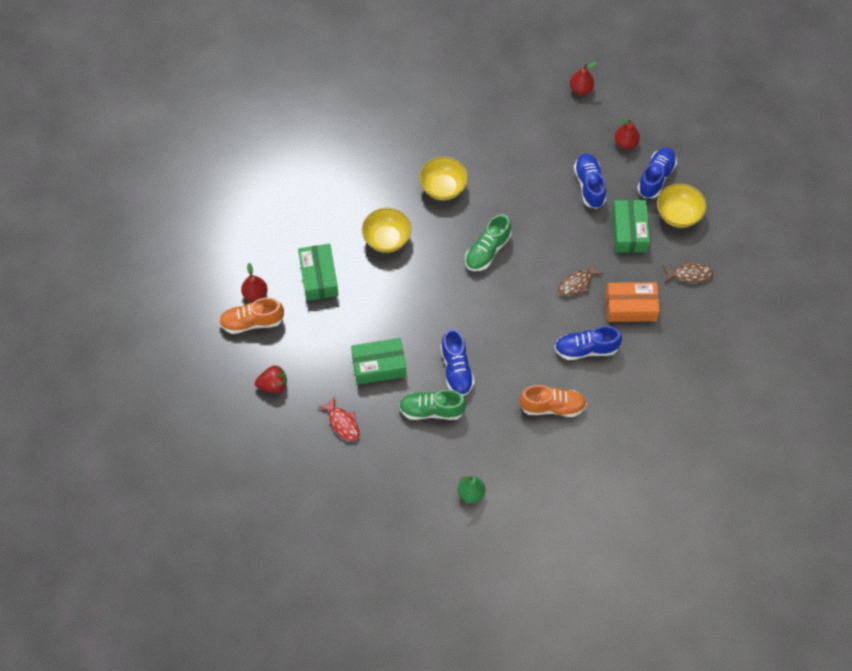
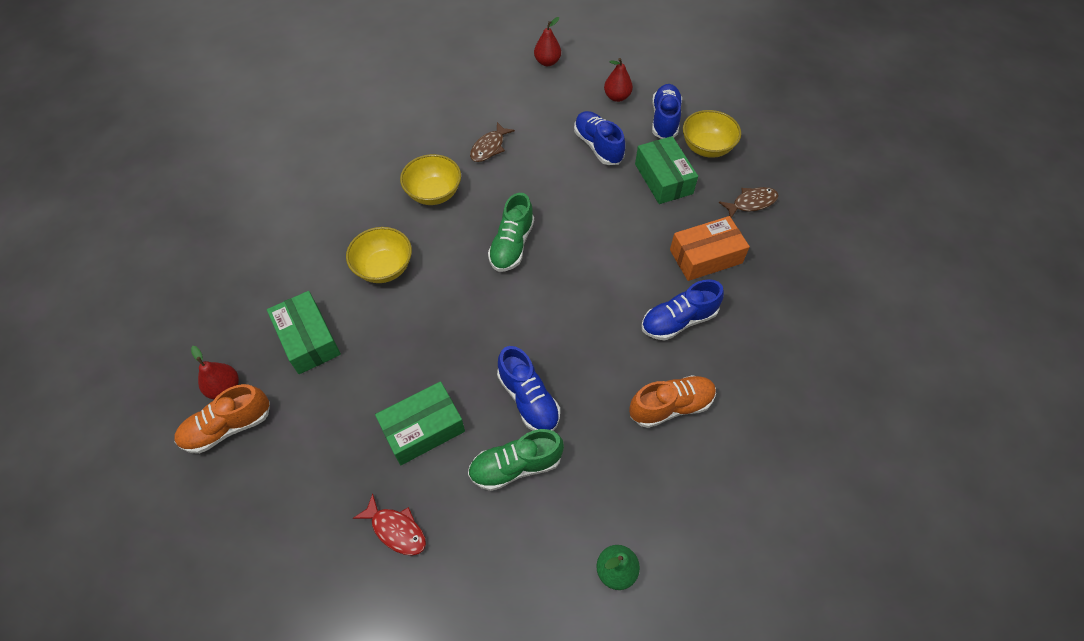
camera: 20 degrees left, 5 degrees down
red strawberry [255,365,287,393] -> none
brown fish [558,261,604,296] -> brown fish moved to [470,122,515,162]

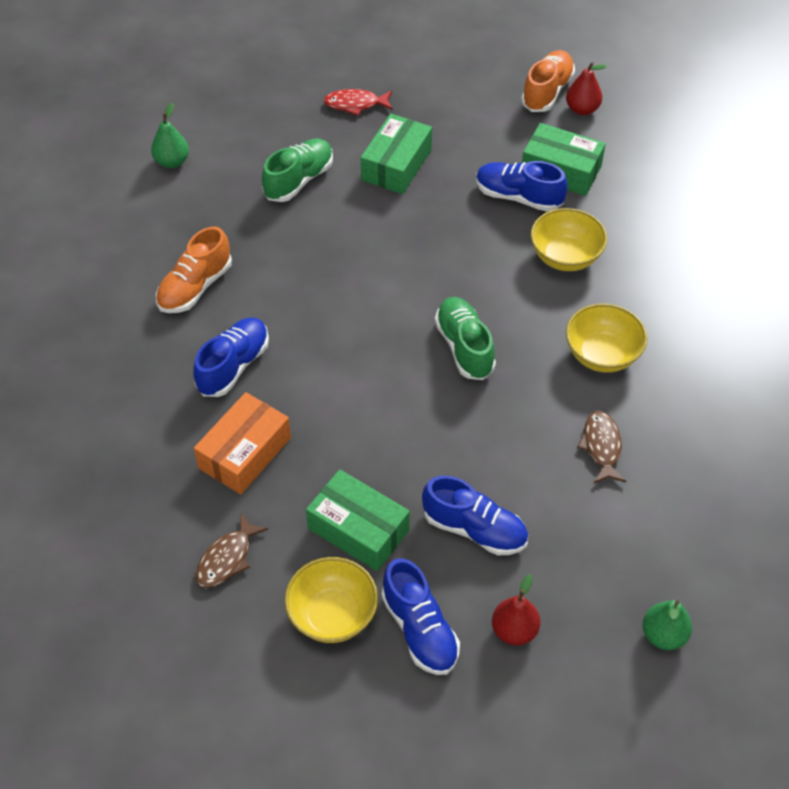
camera: 145 degrees right, 5 degrees down
blue shoe [497,346,560,431] -> blue shoe moved to [476,161,568,212]
red pear [534,17,561,66] -> green pear [643,600,692,650]

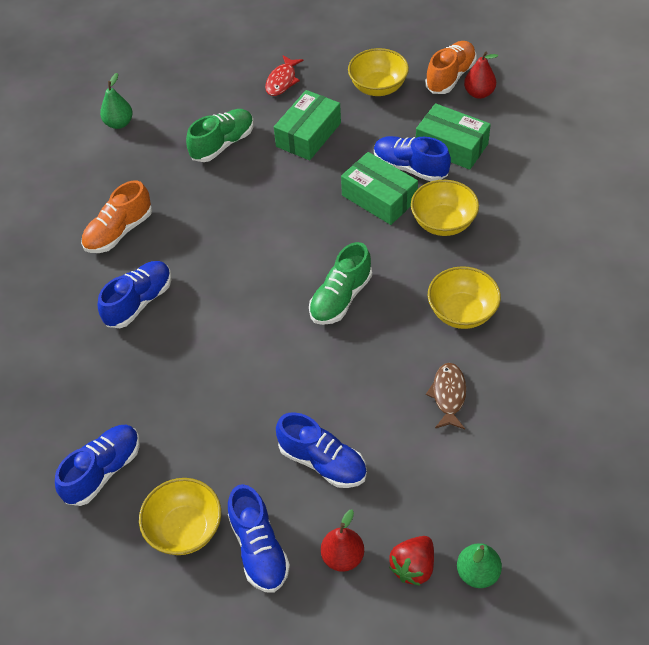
camera: 10 degrees right, 0 degrees up
orange box [194,392,291,494] -> none
brown fish [195,513,268,588] -> blue shoe [55,425,140,506]
green box [306,469,410,571] -> green box moved to [341,152,418,225]
red fish [323,89,393,116] -> red fish turned 75 degrees counterclockwise [265,55,304,96]
green shoe [435,297,496,380] -> green shoe turned 135 degrees counterclockwise [309,242,372,325]
none -> yellow bowl [348,48,409,96]
none -> red strawberry [389,536,434,586]

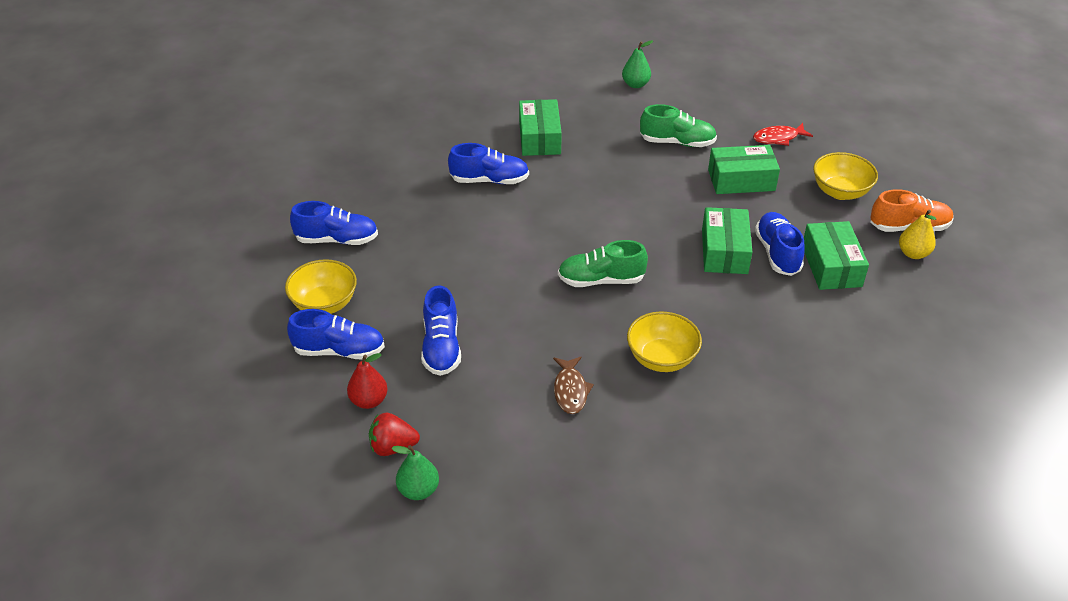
camera: 50 degrees right, 10 degrees down
orange shoe [81,180,152,253] -> green box [519,99,562,156]
blue shoe [228,484,290,593] -> blue shoe turned 120 degrees counterclockwise [287,309,385,359]
yellow bowl [411,180,479,236] -> none
brown fish [426,363,466,429] -> brown fish turned 120 degrees clockwise [553,357,594,414]
red pear [464,52,498,99] -> yellow pear [899,210,936,259]

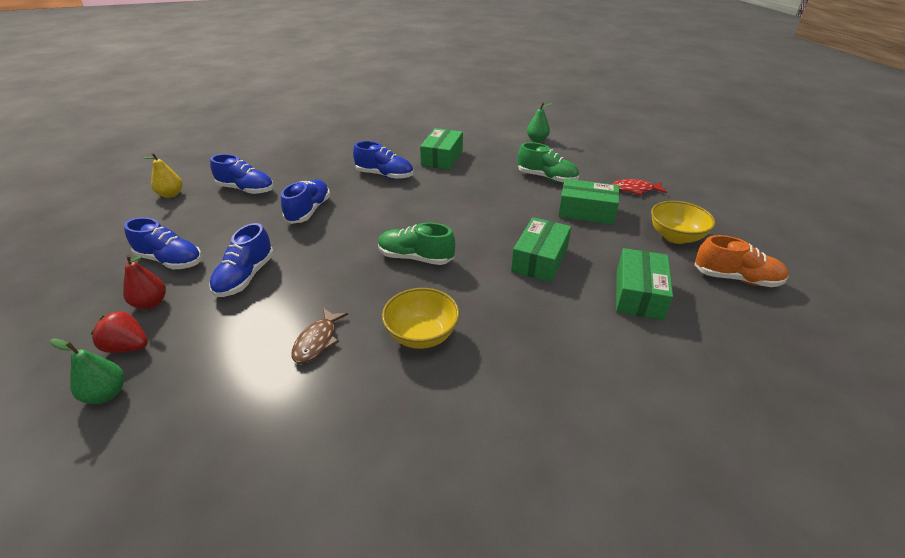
camera: 20 degrees right, 5 degrees down
yellow bowl [285,259,357,314] -> none
blue shoe [755,212,805,276] -> blue shoe moved to [281,180,330,224]
yellow pear [899,210,936,259] -> yellow pear moved to [144,153,182,198]

